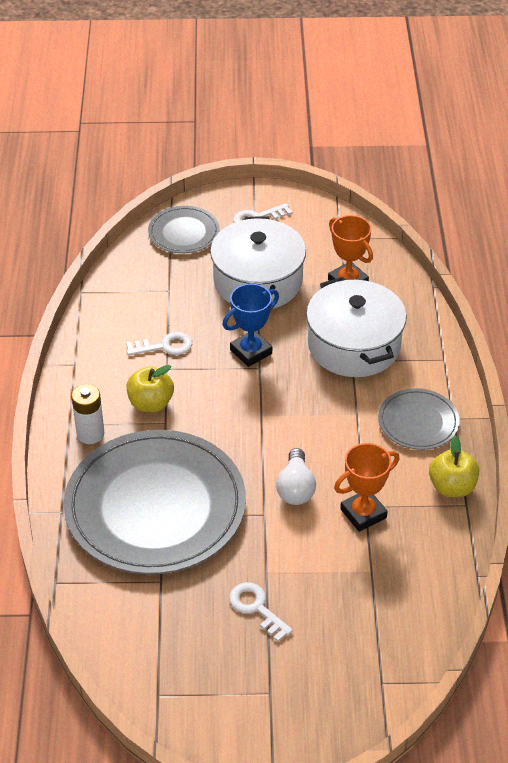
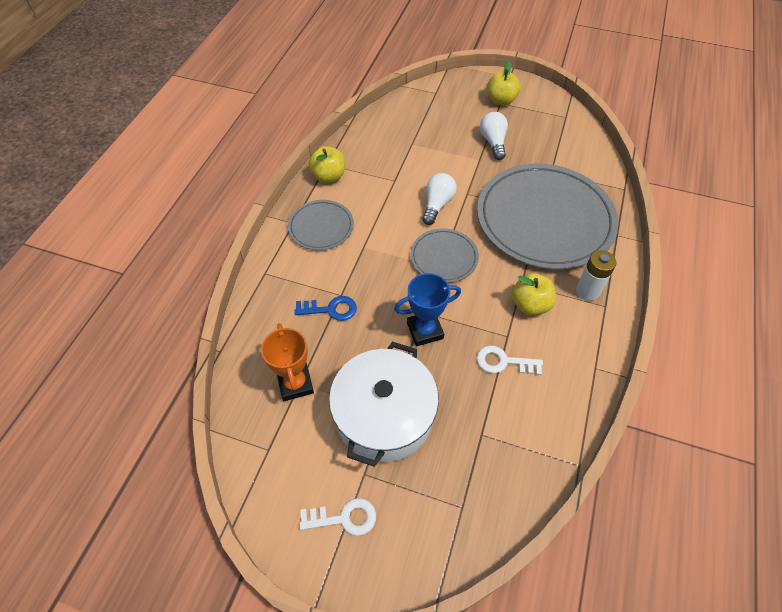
camera: 160 degrees left, 10 degrees up
grey plate [148,206,220,253] -> grey plate moved to [410,228,479,283]
white key [229,582,293,642] -> white light bulb [480,112,508,160]
white pot [306,277,406,377] -> blue key [294,296,357,321]
orange trophy [334,443,399,532] -> none
none -> yellow apple [487,61,521,106]

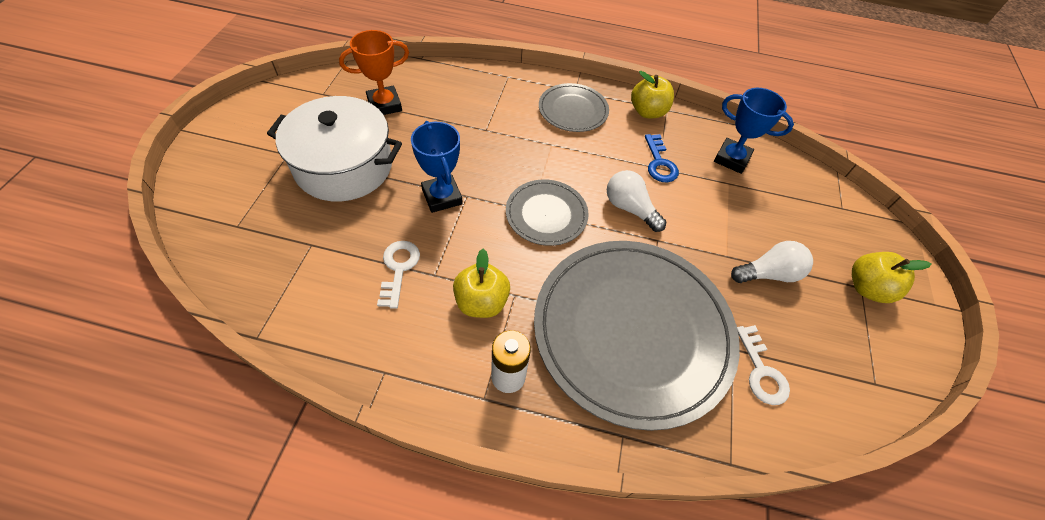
camera: 80 degrees right, 0 degrees up
blue key [294,296,357,321] -> blue key moved to [645,134,679,182]
white key [299,498,376,536] -> white key moved to [737,325,790,405]
white light bulb [422,173,457,225] -> white light bulb turned 150 degrees counterclockwise [607,170,666,232]
none -> blue trophy [714,88,794,174]

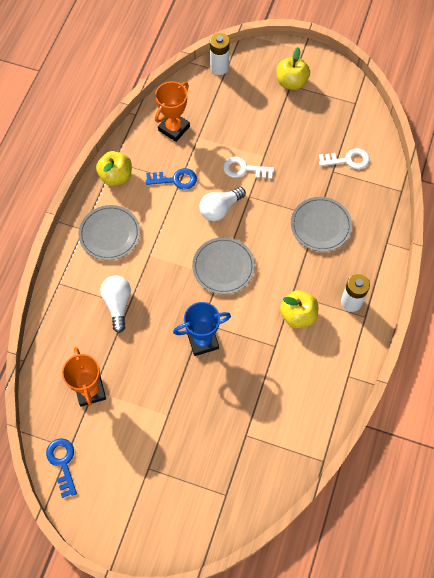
camera: 80 degrees left, 10 degrees up
white pot [267,96,402,201] -> none
white key [377,241,420,309] -> white key moved to [223,157,274,179]
grey plate [534,241,740,431] -> grey plate [291,197,352,252], size x0.47
blue trophy [714,88,794,174] -> orange trophy [155,81,190,142]
white light bulb [731,241,813,283] -> white light bulb moved to [101,276,131,333]
none -> blue key [46,438,77,498]
none -> white battery [210,33,230,75]

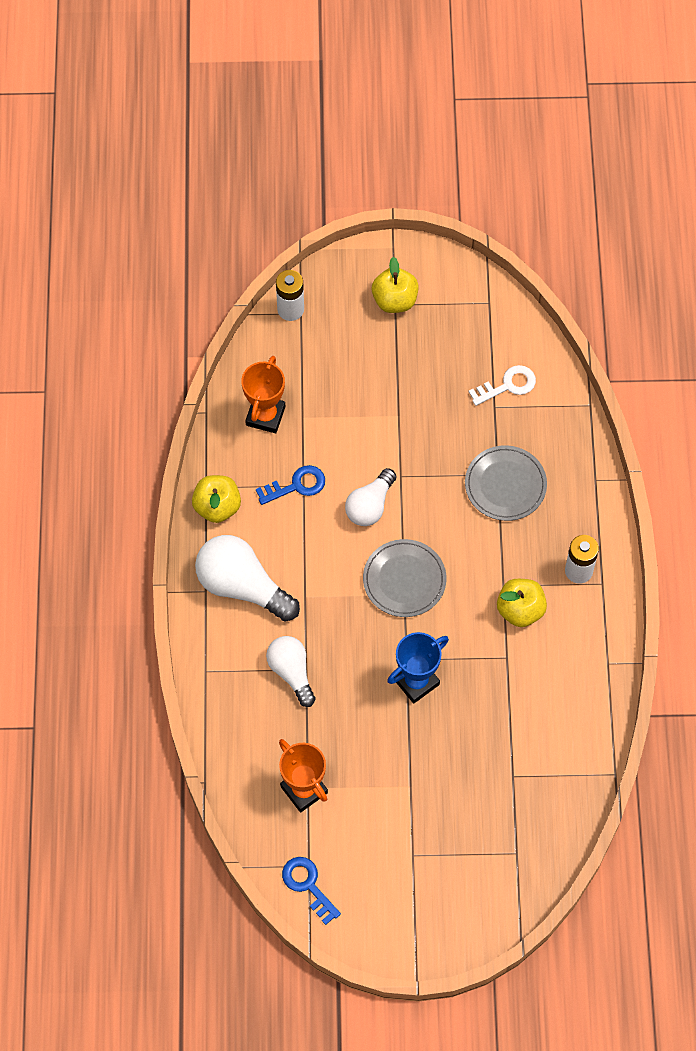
camera: 20 degrees left, 0 degrees up
grey plate [78,205,140,260] -> white light bulb [195,535,300,622]
white key [223,157,274,179] -> none

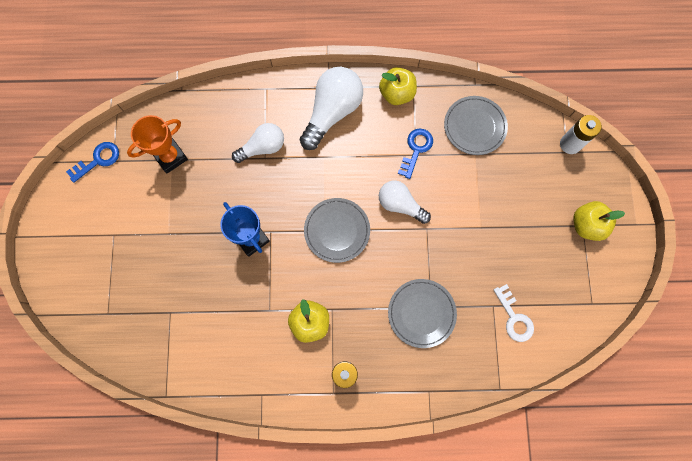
camera: 90 degrees right, 10 degrees up
orange trophy [241,356,285,433] -> grey plate [444,96,508,155]
blue key [256,465,325,505] -> blue key turned 135 degrees counterclockwise [398,129,433,179]

